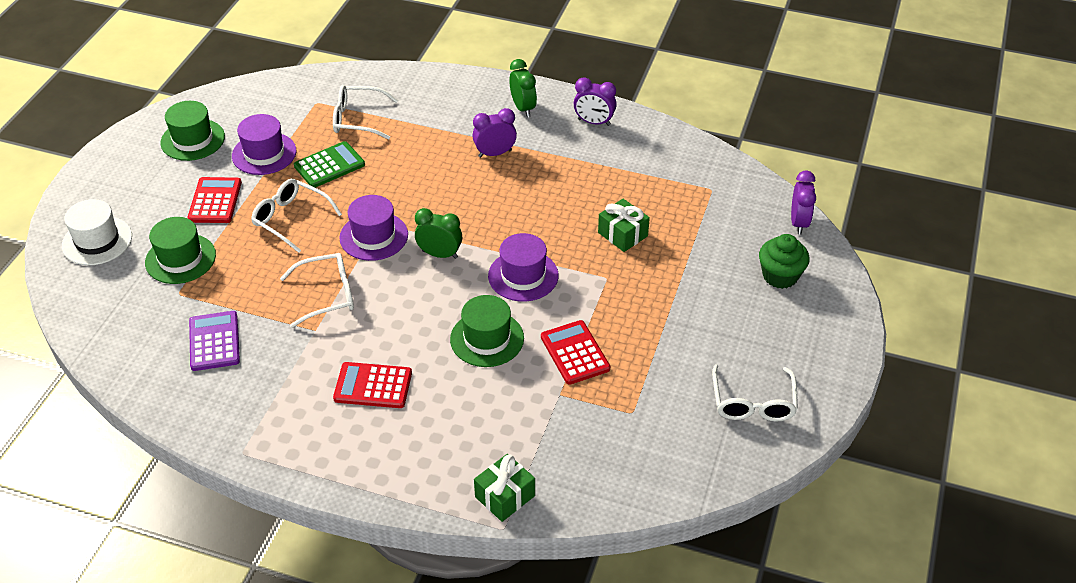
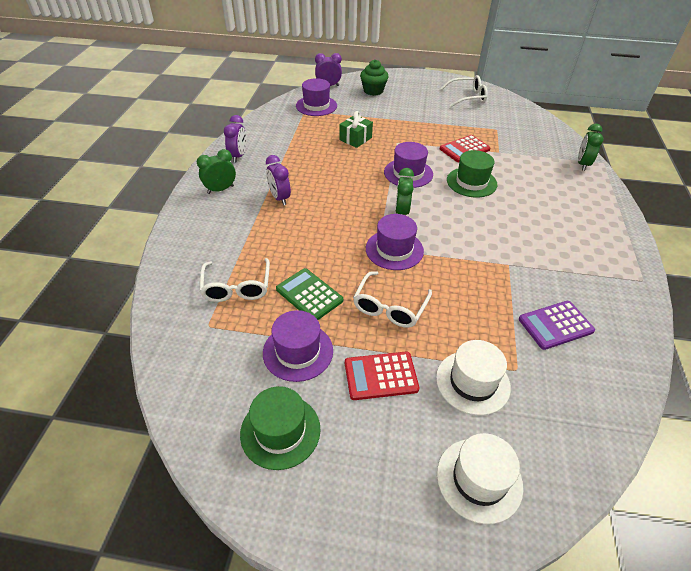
camera: 100 degrees left, 0 degrees up
green hat [145,217,216,284] -> white hat [436,340,511,416]
white glasses [280,253,354,328] -> none
red calculator [333,362,412,408] -> none
green gift [474,454,535,522] -> green clock [578,124,603,171]
none -> purple hat [296,78,337,116]

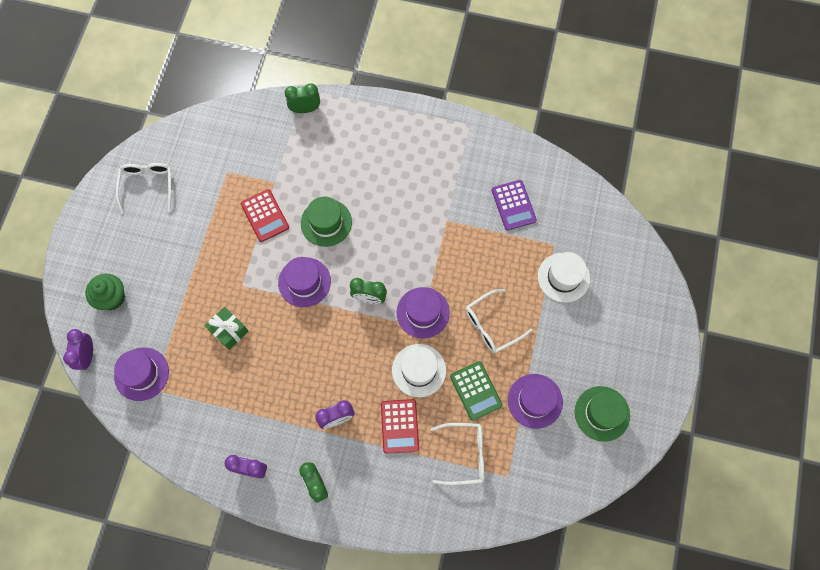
camera: 85 degrees left, 25 degrees up
green calculator [276,268,343,320] -> green calculator turned 75 degrees counterclockwise [450,361,502,421]
red calculator [345,352,419,400] -> red calculator moved to [381,399,419,454]
white glasses [353,271,432,328] -> white glasses turned 120 degrees clockwise [466,289,532,353]
white hat [437,433,523,524] -> white hat moved to [392,344,446,397]
green clock [578,124,603,171] -> green clock turned 150 degrees clockwise [285,83,320,113]

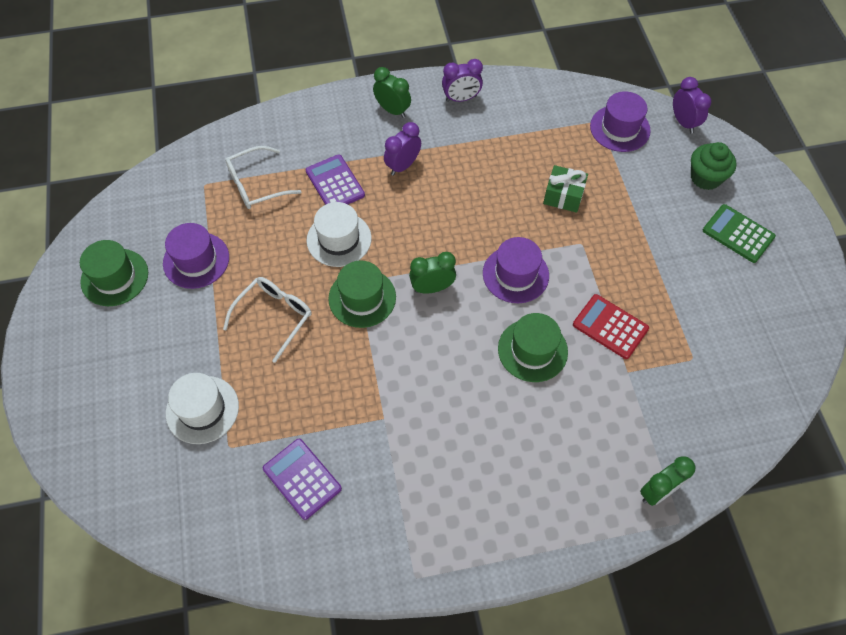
camera: 155 degrees right, 10 degrees down
white glasses [116,163,171,213] -> none
red calculator [381,399,419,454] -> purple calculator [305,154,365,205]
purple hat [396,287,450,339] -> green hat [328,261,396,328]
green calculator [450,361,502,421] -> green calculator moved to [703,204,776,263]

